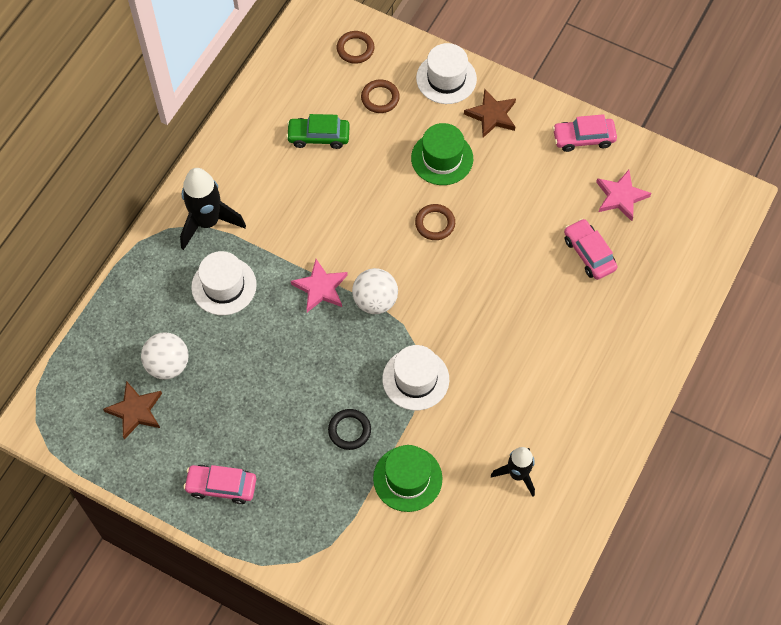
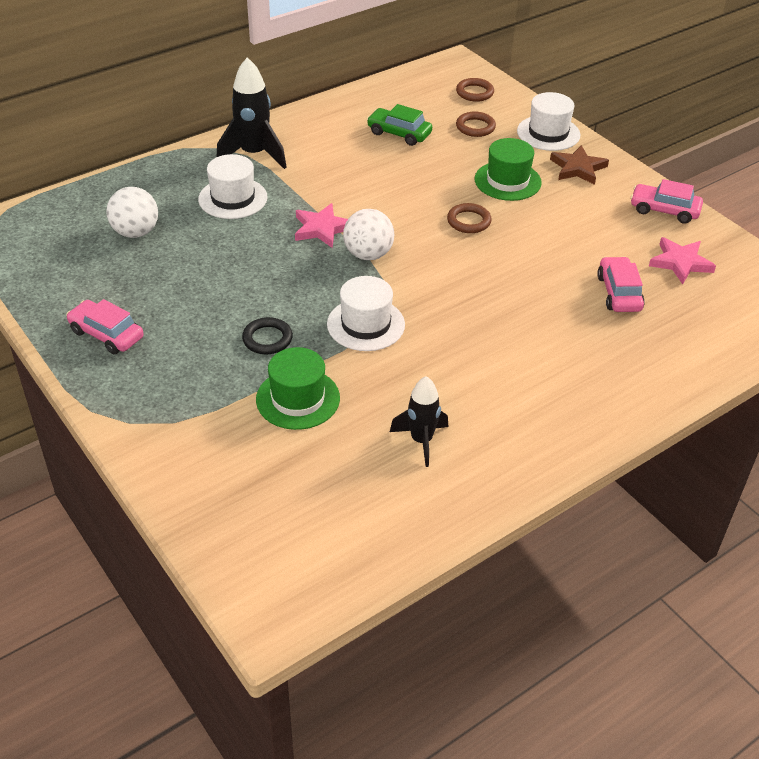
camera: 25 degrees right, 20 degrees down
brown star [103,381,162,439] -> none

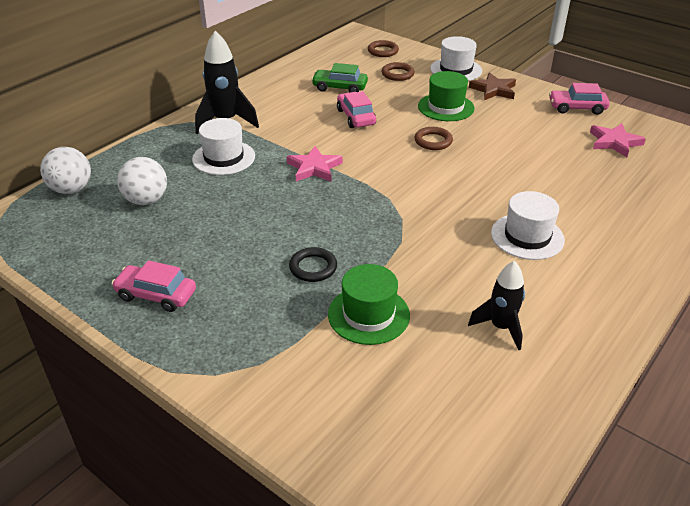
camera: 15 degrees left, 5 degrees down
white hat [327,276,405,351] -> white hat moved to [491,191,565,260]
white ball [343,209,394,260] -> white ball moved to [40,147,91,194]
pink car [597,256,645,312] -> pink car moved to [337,91,376,128]

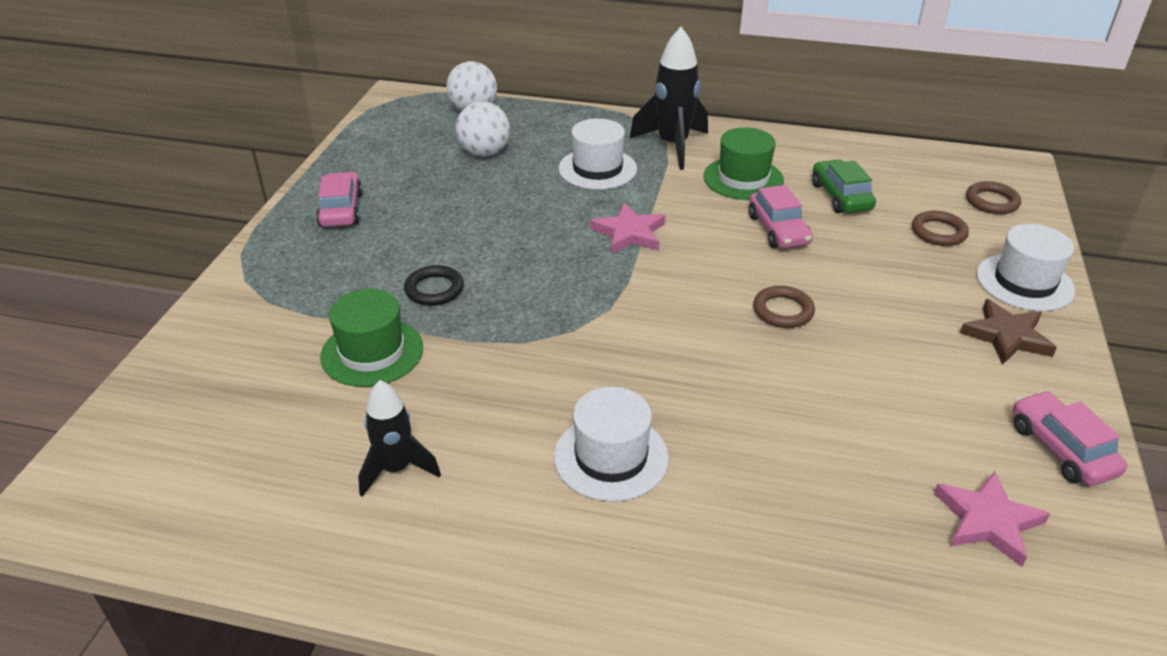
camera: 65 degrees right, 0 degrees up
pink car [337,91,376,128] -> pink car turned 120 degrees clockwise [749,185,813,248]
green hat [418,71,475,121] -> green hat moved to [703,127,784,200]

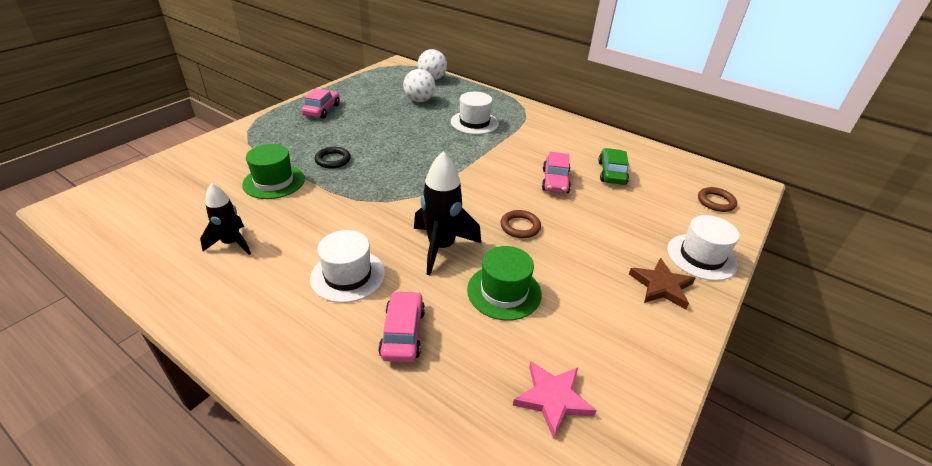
camera: 20 degrees right, 0 degrees up
pink star [590,203,666,254] -> none
black rocket [630,27,708,170] -> black rocket moved to [414,151,481,275]
green hat [703,127,784,200] -> green hat moved to [467,246,542,321]
brown ring [912,211,969,246] -> none
pink car [1013,391,1127,486] -> pink car moved to [378,290,425,362]

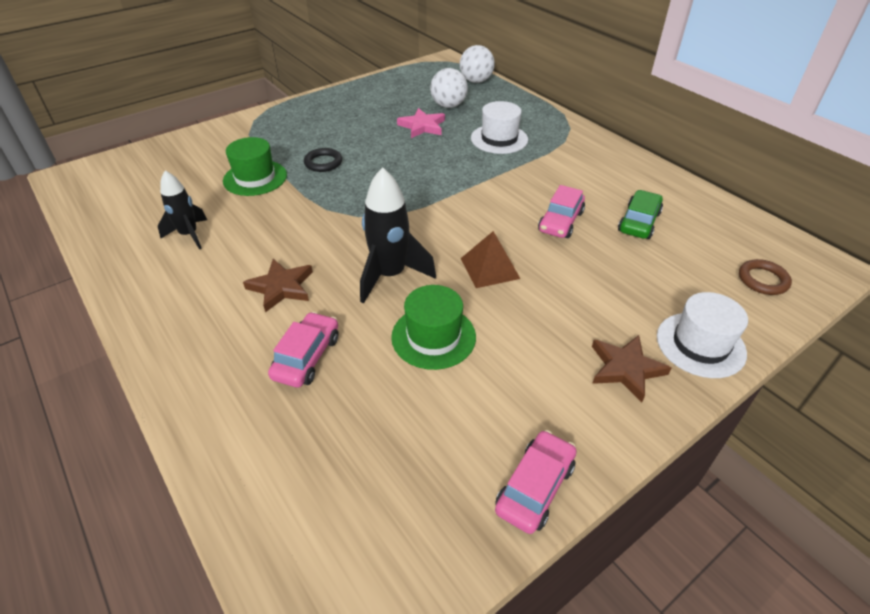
camera: 20 degrees right, 5 degrees up
pink car [301,88,340,119] -> pink car moved to [495,430,577,534]
white hat [310,230,385,303] -> brown star [243,259,313,312]
brown ring [501,210,541,238] -> brown pyramid [460,231,520,288]
pink star [513,361,597,439] -> pink star moved to [397,108,445,138]

